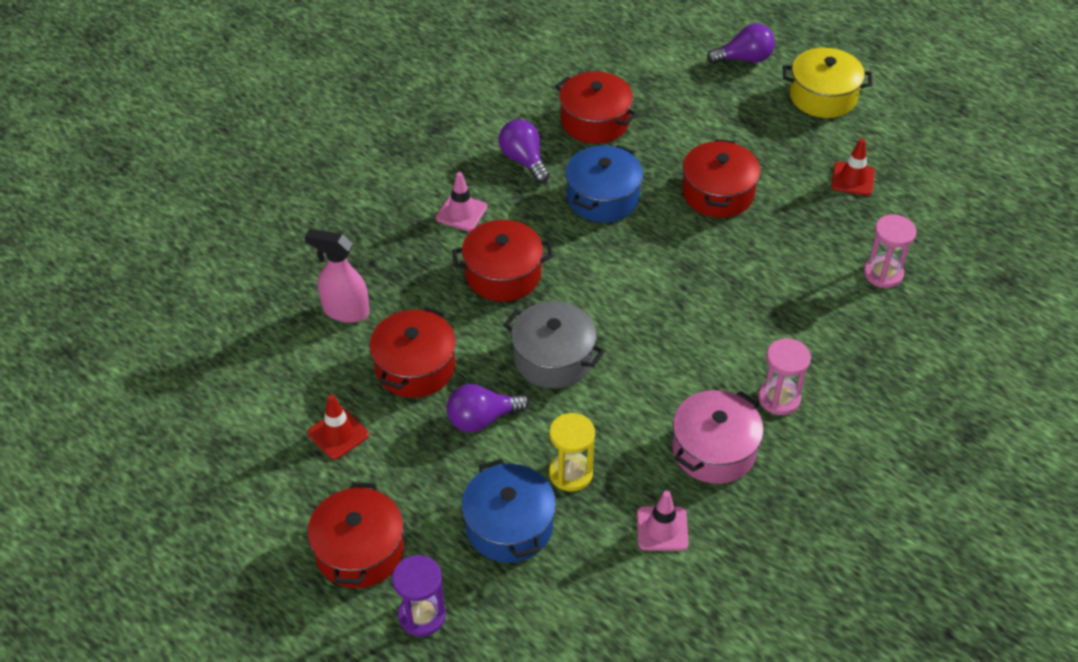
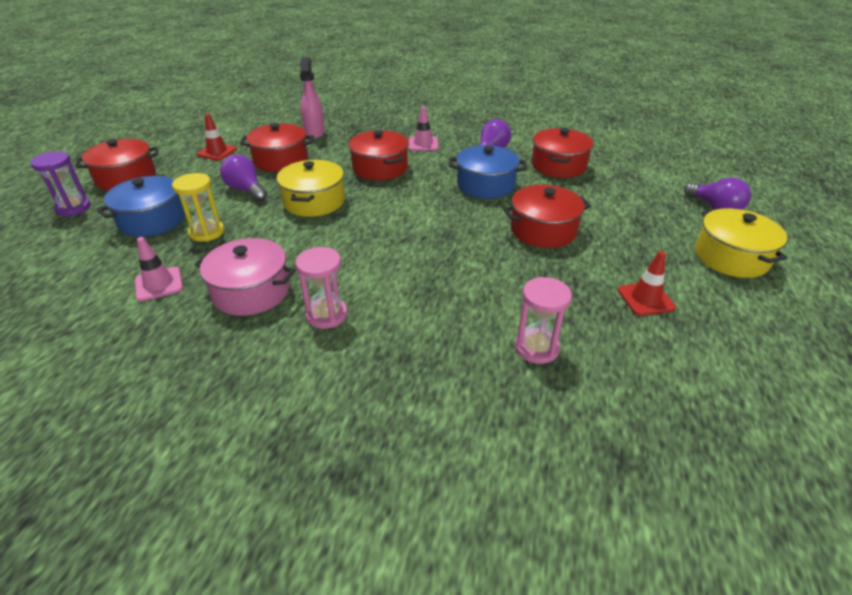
camera: 65 degrees right, 10 degrees down
grey pot [504,301,605,389] -> yellow pot [277,160,345,217]

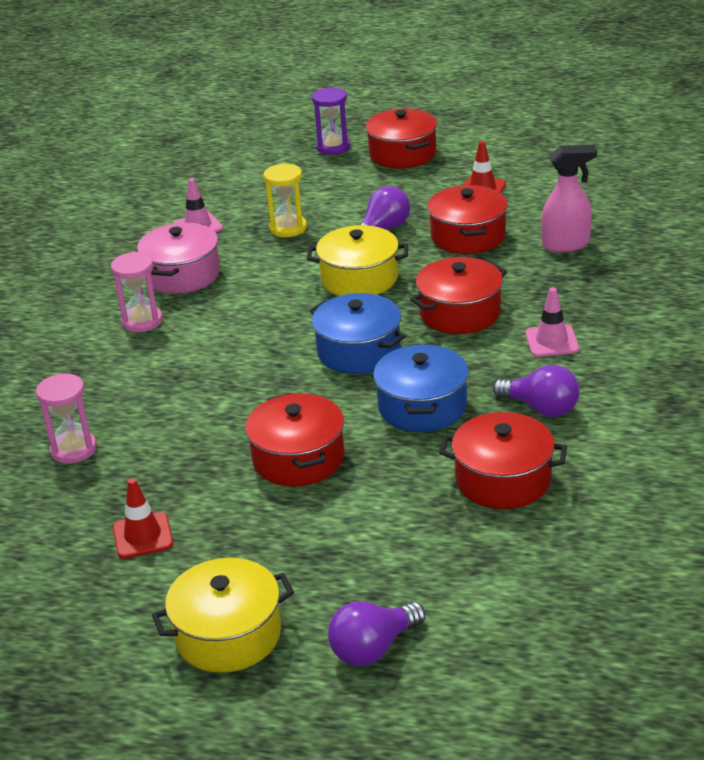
camera: 90 degrees right, 5 degrees down
blue pot [97,176,185,237] -> blue pot moved to [309,293,406,374]

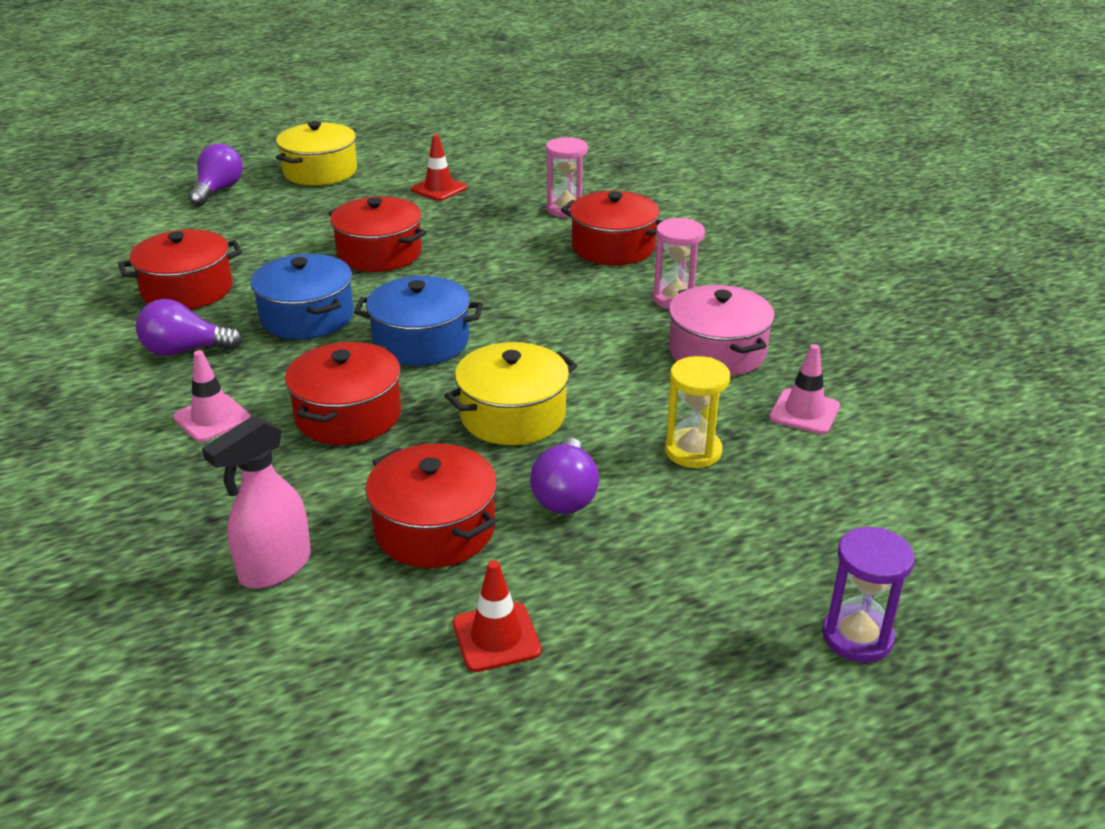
camera: 140 degrees right, 0 degrees up
red pot [366,109,437,169] -> red pot moved to [561,191,663,265]

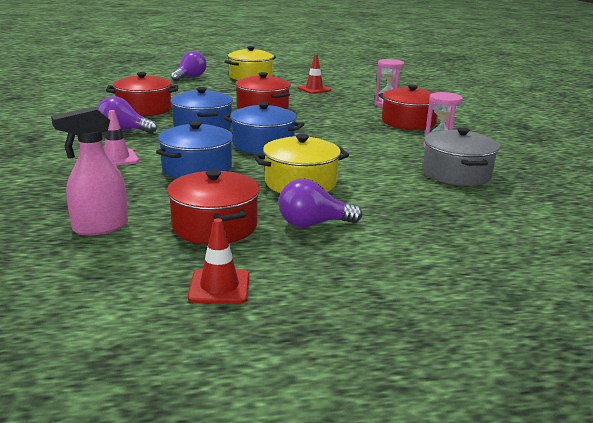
camera: 15 degrees right, 10 degrees down
red pot [285,342,401,445] -> blue pot [156,121,233,178]
purple light bulb [530,438,599,514] -> purple light bulb turned 60 degrees clockwise [279,178,362,227]
yellow hourglass [665,356,730,468] -> none
pink pot [669,285,775,376] -> grey pot [423,127,500,186]
pink traffic cone [769,344,840,434] -> none
purple hourglass [822,527,915,662] -> none

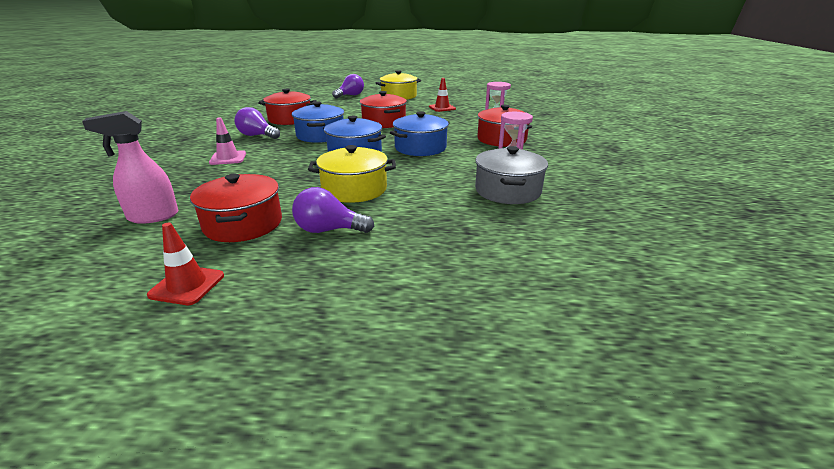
camera: 15 degrees right, 5 degrees up
blue pot [156,121,233,178] -> blue pot moved to [390,111,450,156]

